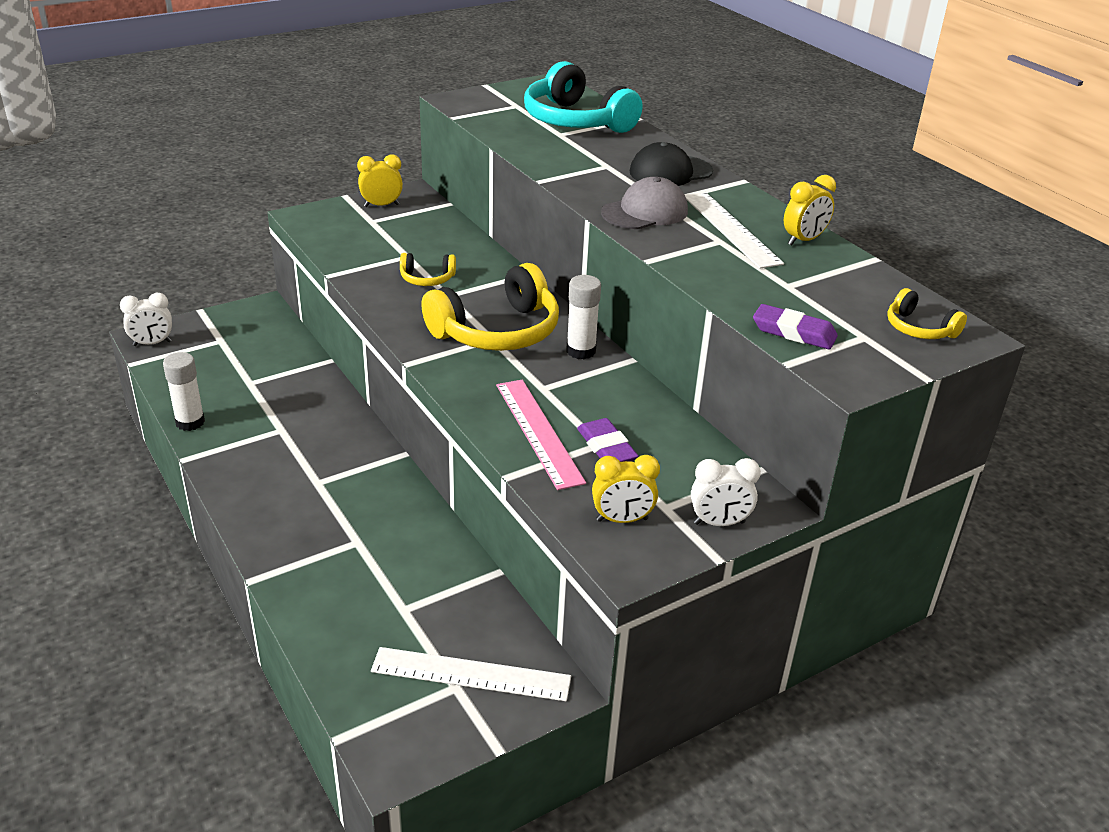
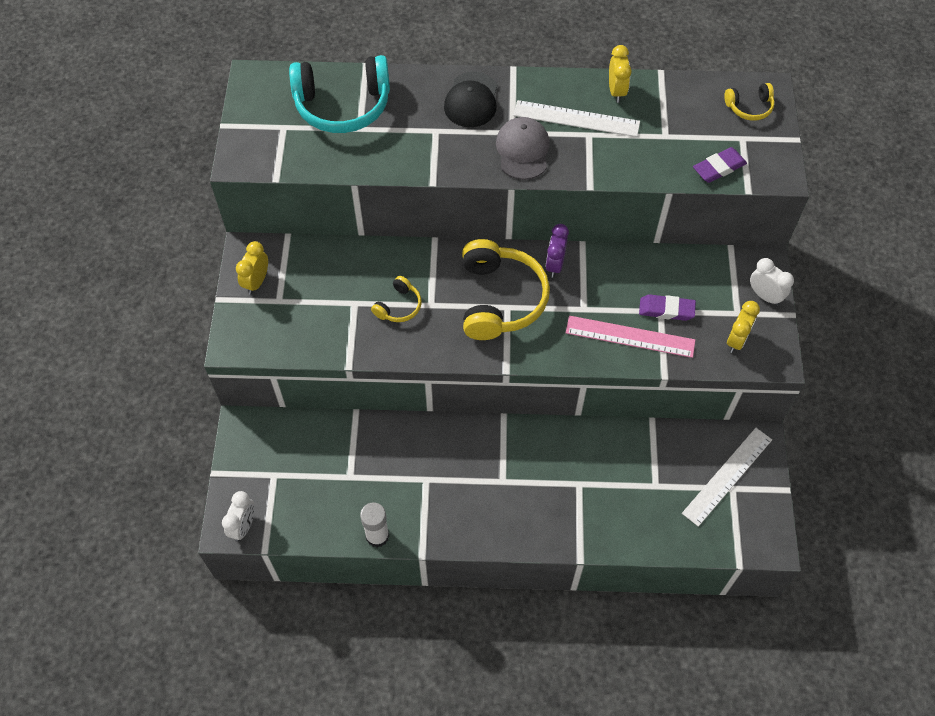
camera: 55 degrees left, 25 degrees up
white glue stick [566,275,601,359] -> purple clock [546,224,569,278]
white clock [691,458,761,526] -> white clock turned 75 degrees counterclockwise [750,258,794,306]

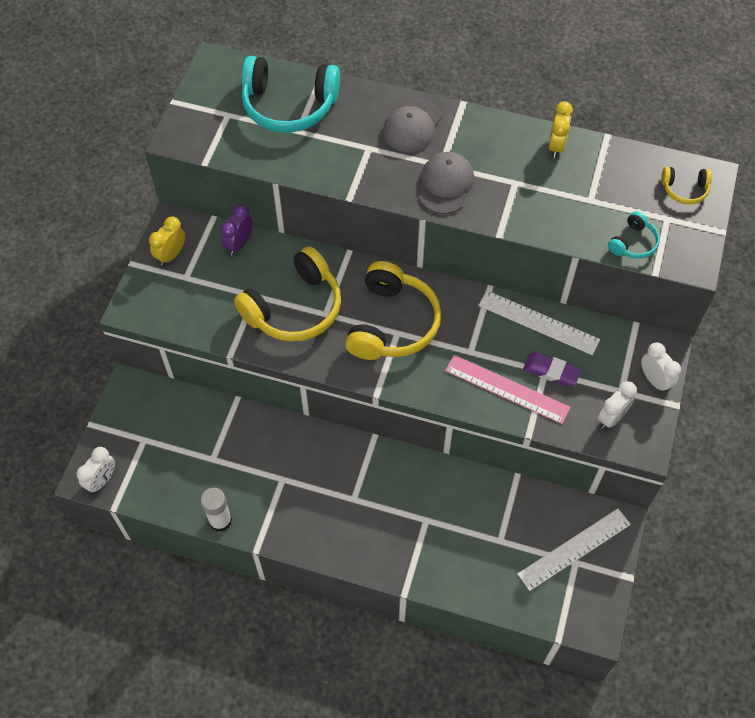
camera: 15 degrees right, 0 degrees up
yellow headphones [371,276,422,322] -> yellow headphones [234,246,341,342], size x2.11
black cap [444,72,497,127] -> grey cap [383,98,442,152]
white ruler [513,100,640,137] -> white ruler moved to [478,291,600,355]
purple clock [546,224,569,278] -> purple clock moved to [221,205,252,255]
purple eraser [693,147,747,183] -> turquoise headphones [608,211,660,259]
yellow clock [727,301,760,353] -> white clock [598,381,637,429]

